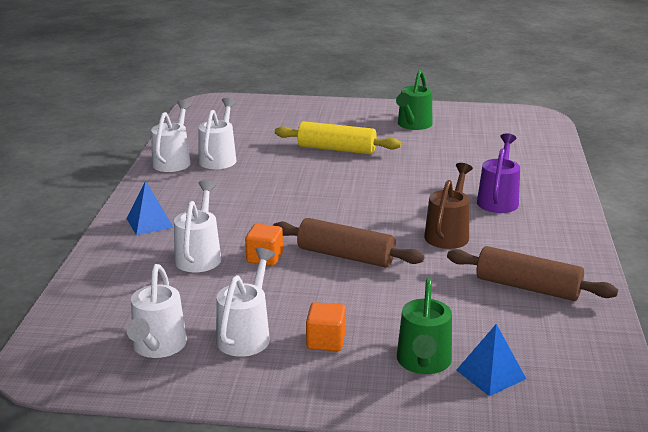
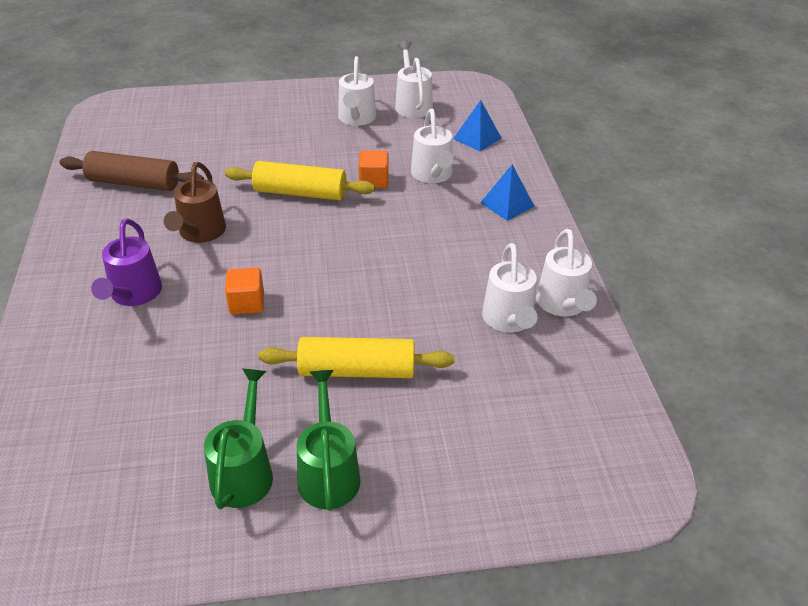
camera: 165 degrees right, 15 degrees up
brown rolling pin [273,218,424,267] -> yellow rolling pin [225,161,375,200]
orange cube [306,302,346,351] -> orange cube moved to [225,268,264,315]
green watering can [397,278,452,374] -> green watering can moved to [297,370,360,511]
blue pyramid [456,324,526,396] -> blue pyramid moved to [453,100,501,152]

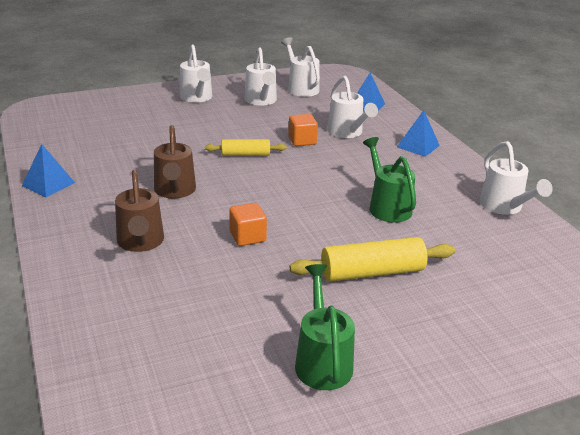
camera: 15 degrees left, 10 degrees down
brown rolling pin [60,151,204,191] -> none
purple watering can [91,218,162,306] -> brown watering can [115,170,164,252]
yellow rolling pin [225,161,375,200] -> yellow rolling pin [205,139,287,156], size x0.61
green watering can [297,370,360,511] -> green watering can moved to [363,137,416,223]
white watering can [482,243,537,333] -> white watering can moved to [180,45,212,103]
none -> blue pyramid [22,144,75,197]

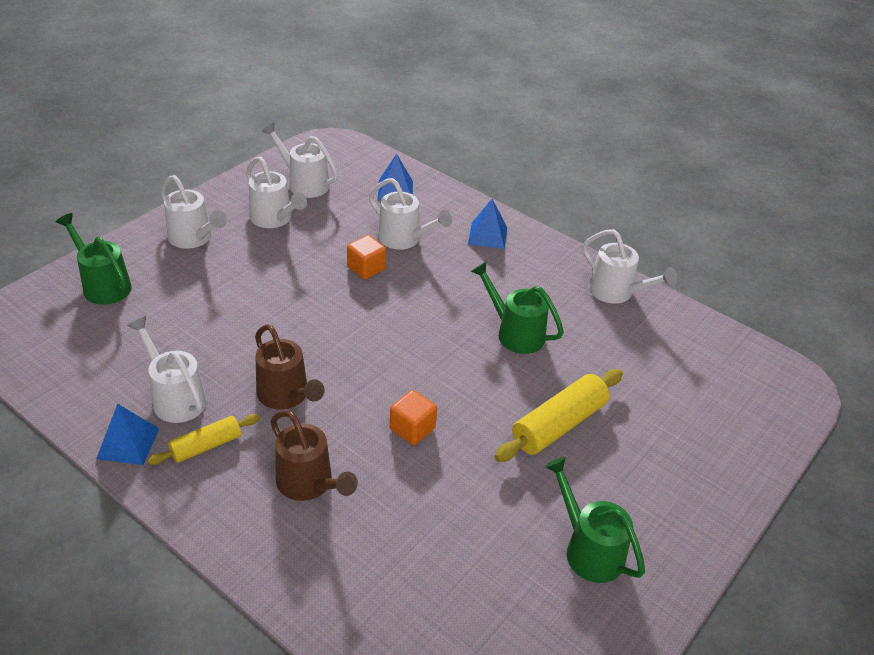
camera: 30 degrees left, 10 degrees up
yellow rolling pin [205,139,287,156] -> yellow rolling pin moved to [148,414,260,465]
none -> green watering can [56,213,132,305]
none -> white watering can [127,316,207,423]

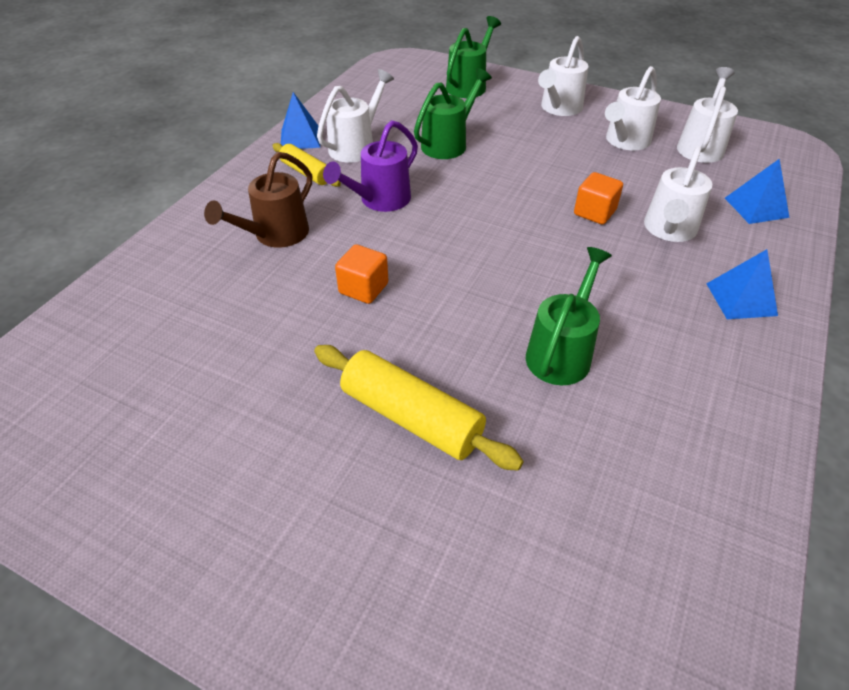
camera: 80 degrees right, 5 degrees up
brown watering can [255,324,325,410] -> purple watering can [323,120,418,212]
green watering can [544,457,645,583] -> green watering can moved to [414,68,492,159]
white watering can [583,229,677,304] -> none

